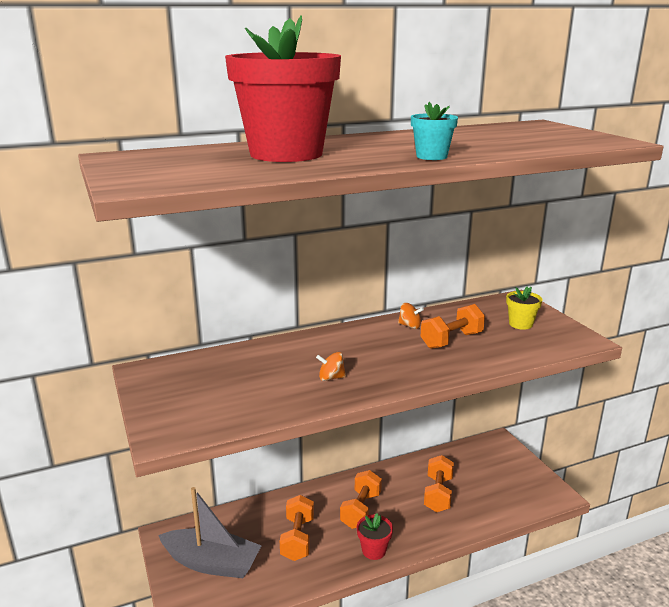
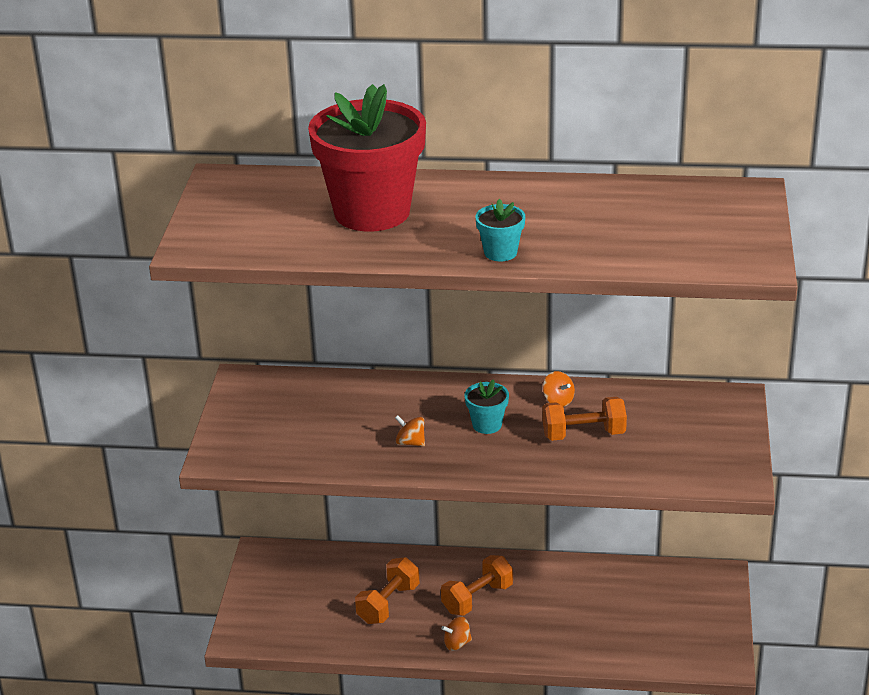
camera: 30 degrees right, 10 degrees up
grey boat [158,487,262,578] -> none
red flower pot [357,513,393,560] -> orange spinning top [441,617,472,651]
orange dumbbell [424,455,454,512] -> none
yellow flower pot [506,287,543,330] -> none
none -> turquoise flower pot [464,379,509,434]

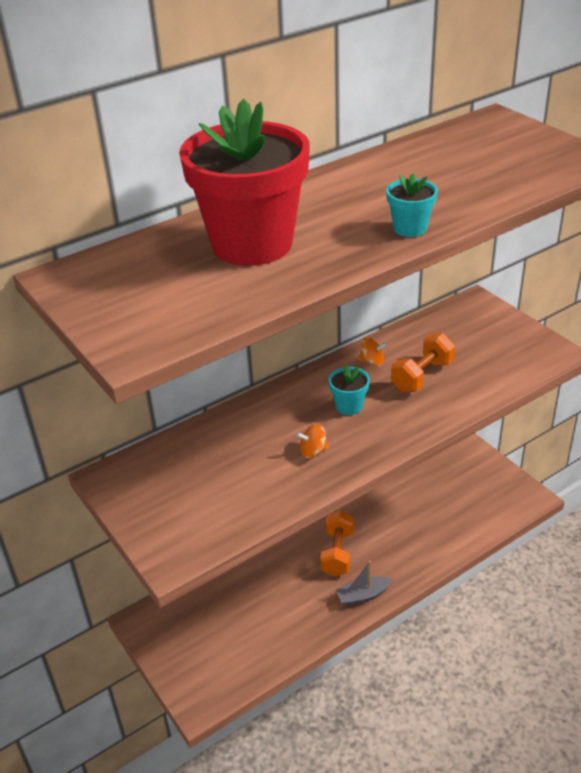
camera: 40 degrees left, 5 degrees up
orange dumbbell [355,557,420,624] -> none
orange spinning top [441,617,472,651] -> grey boat [336,561,392,606]

